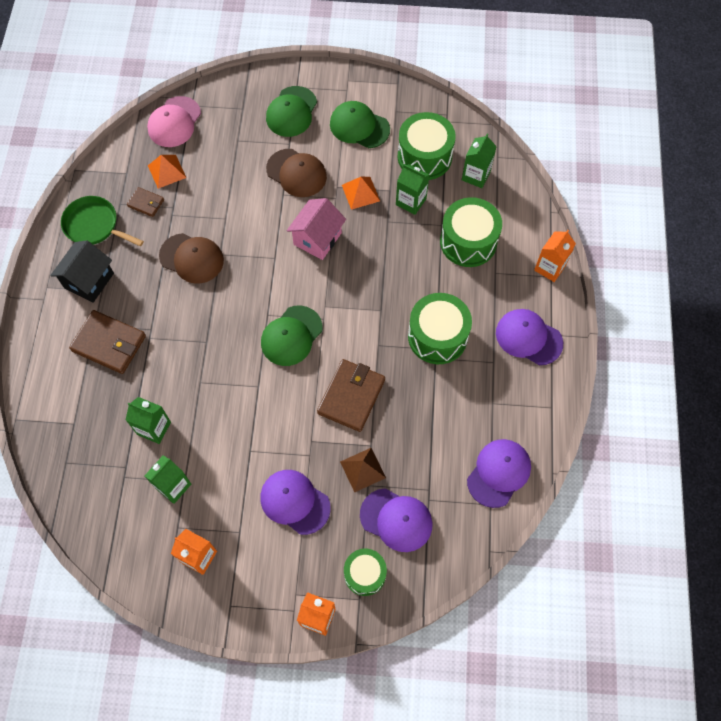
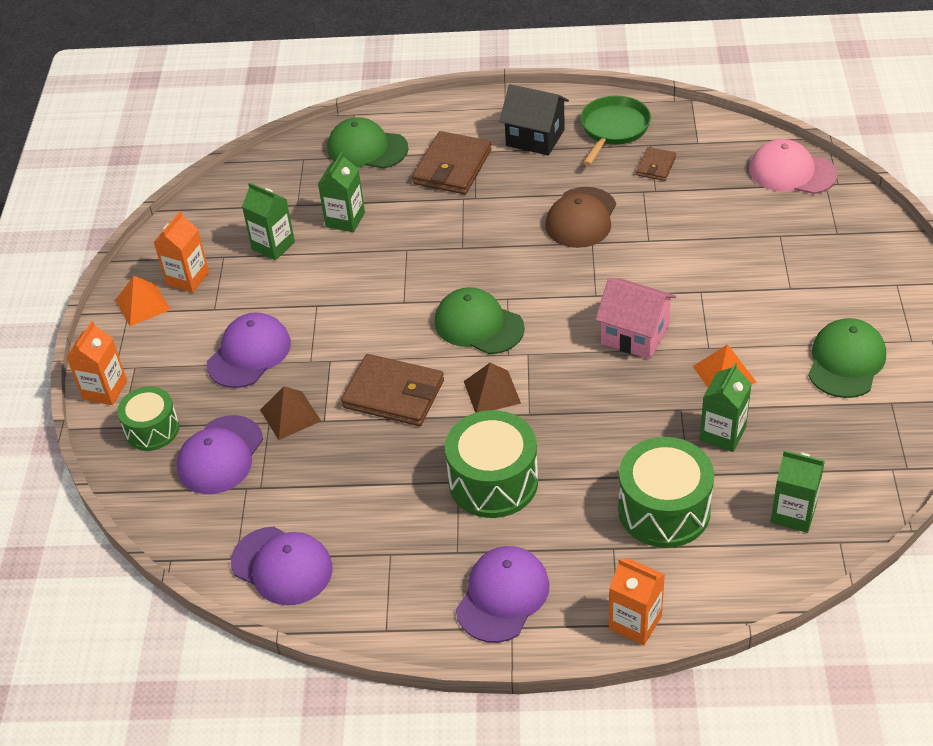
camera: 90 degrees right, 20 degrees down
orange pyramid [148,155,186,189] -> orange pyramid moved to [115,276,171,326]
green cap [266,86,317,137] -> green cap moved to [327,117,409,169]
brown cap [266,149,327,197] -> none
green drum [398,112,456,180] -> none
none -> brown pyramid [464,363,521,413]

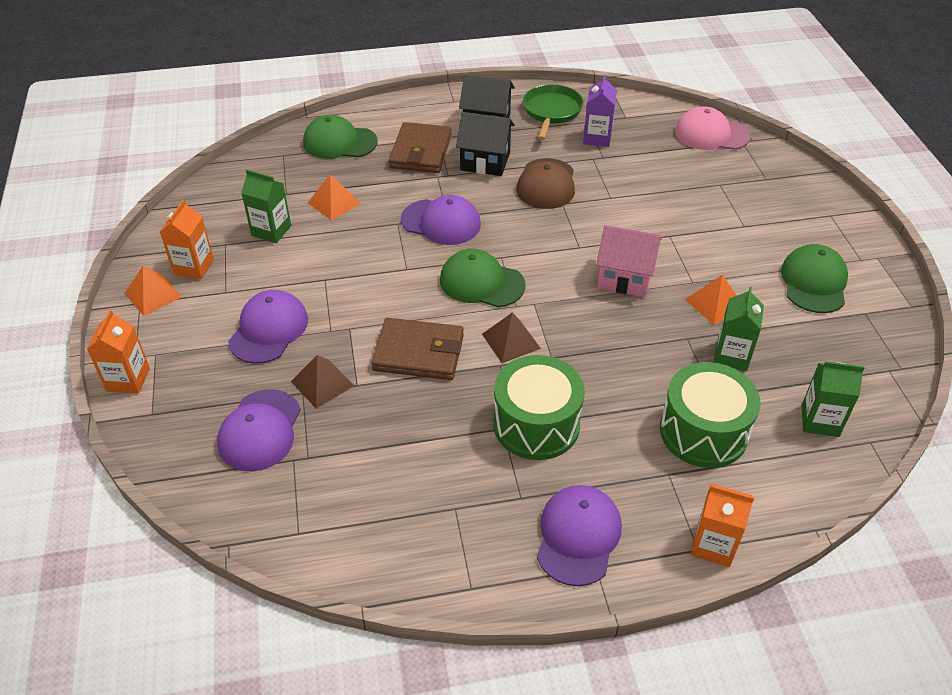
camera: 15 degrees left, 0 degrees up
green drum [117,386,179,451] -> none
purple cap [231,527,333,605] -> purple cap moved to [401,195,481,245]
green carton [318,152,365,232] -> orange pyramid [308,174,361,220]
brown wallet [636,147,676,181] -> purple carton [583,75,617,147]
none -> black house [456,112,515,176]

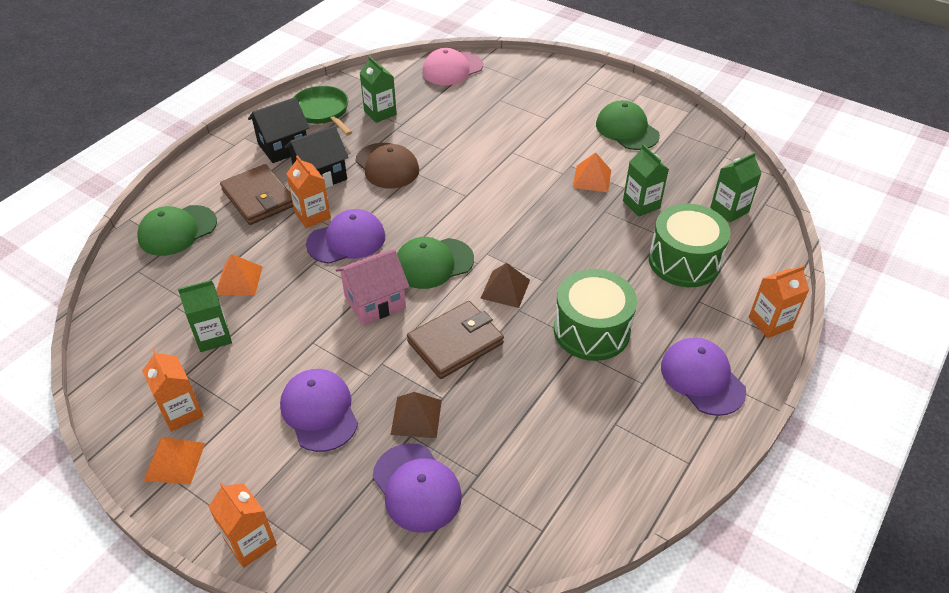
camera: 45 degrees left, 0 degrees up
purple carton [583,75,617,147] -> green carton [360,56,397,123]
pink house [596,225,662,297] -> pink house moved to [336,249,409,325]
none -> orange carton [286,155,331,228]

